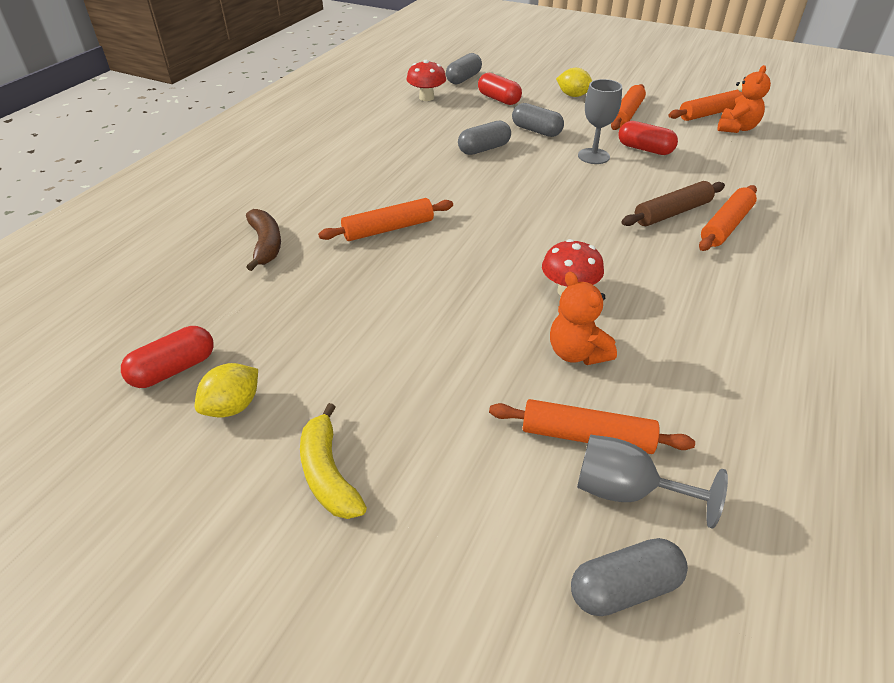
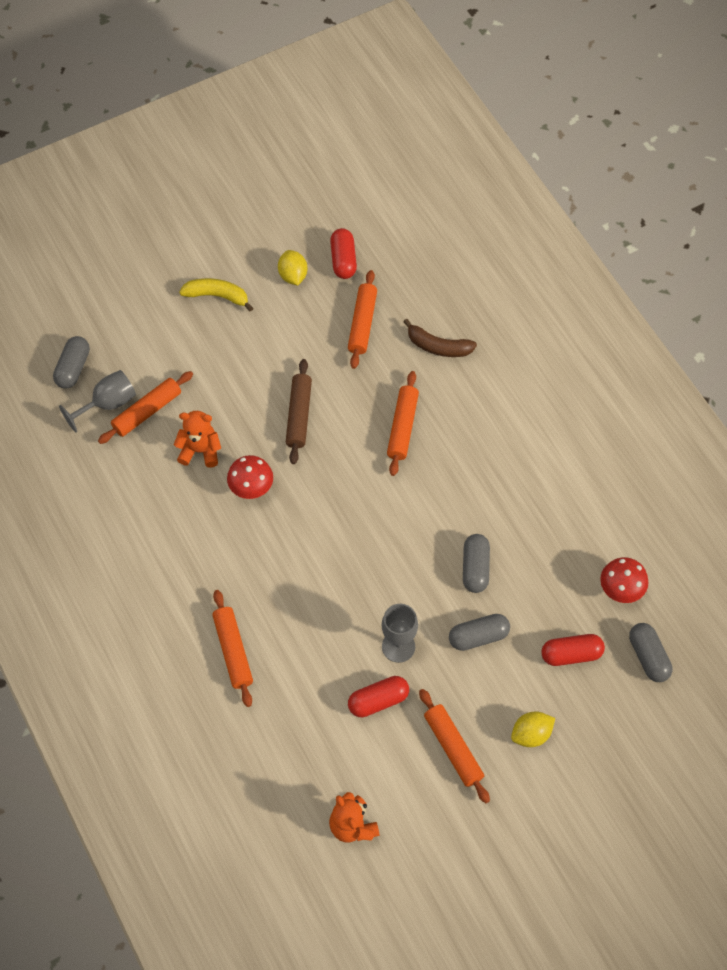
camera: 125 degrees right, 20 degrees up
brown rolling pin [621,181,725,226] -> brown rolling pin moved to [286,359,312,464]
orange rolling pin [669,90,743,121] -> orange rolling pin moved to [348,270,377,369]

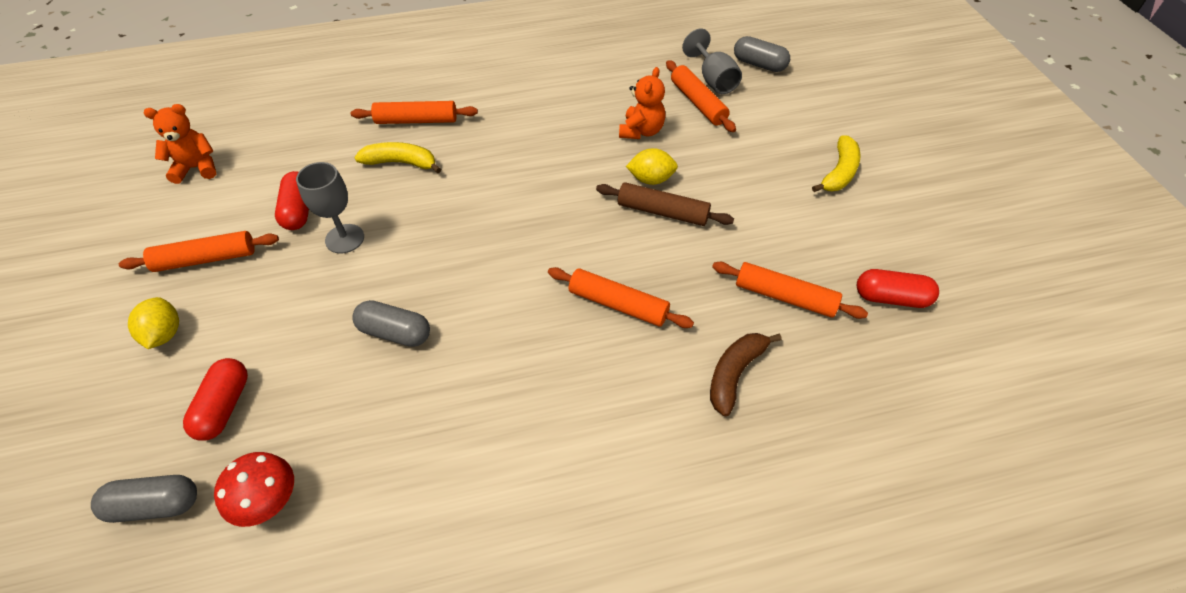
camera: 105 degrees right, 10 degrees down
red mushroom [227,455,273,499] -> none
yellow lemon [278,250,307,285] -> yellow lemon moved to [626,148,678,185]
grey capsule [449,614,510,651] -> none
none -> yellow banana [354,142,441,173]

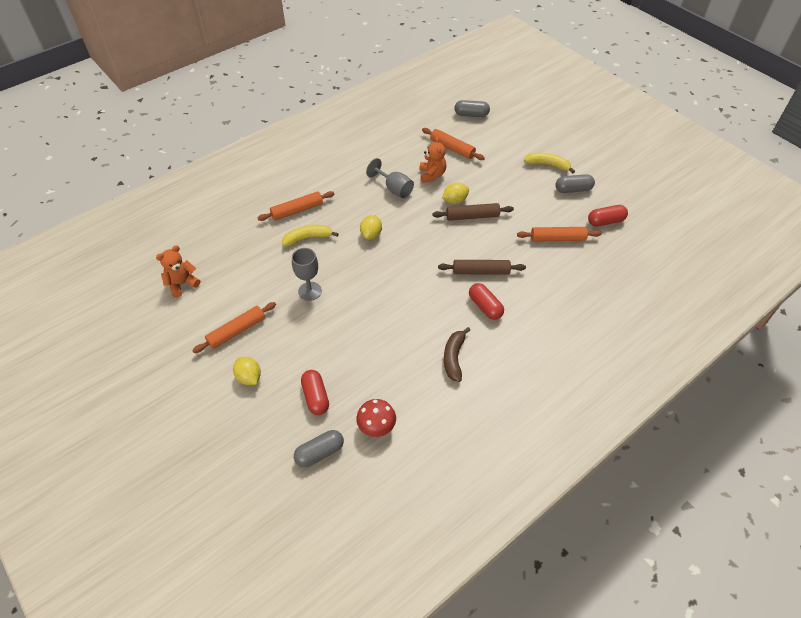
camera: 25 degrees left, 0 degrees up
red capsule [275,171,309,230] -> red capsule moved to [469,283,504,320]
grey capsule [352,300,430,347] -> grey capsule moved to [555,174,595,193]
orange rolling pin [548,267,694,328] -> brown rolling pin [438,260,526,275]
grey goblet [682,29,742,94] -> grey goblet moved to [366,158,414,198]
brown banana [710,333,782,416] -> brown banana moved to [444,327,470,382]
yellow banana [812,135,860,192] -> yellow banana turned 75 degrees counterclockwise [524,153,575,173]
none -> yellow lemon [360,215,382,240]

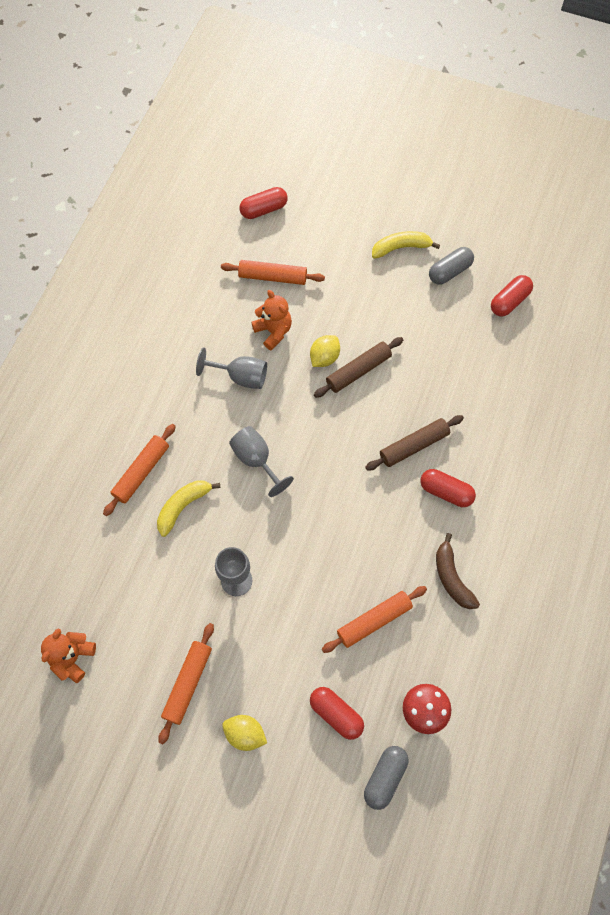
camera: 30 degrees left, 15 degrees up
yellow lemon [360,215,382,240] -> grey goblet [229,426,294,497]
grey capsule [454,100,490,117] -> red capsule [239,187,288,219]
orange rolling pin [517,227,601,242] -> orange rolling pin moved to [322,586,427,653]

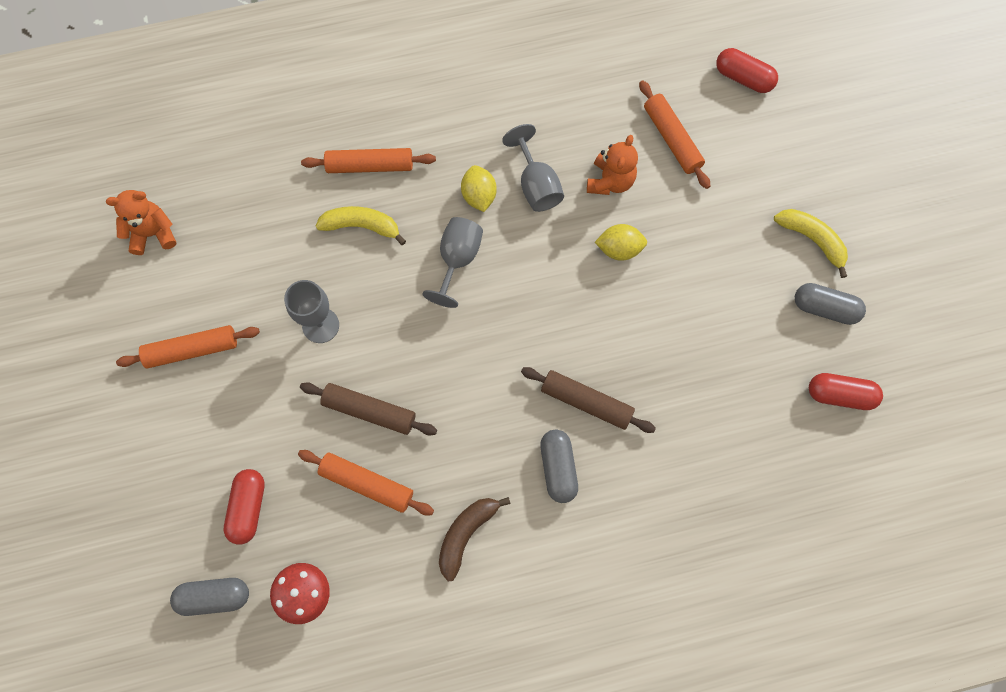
camera: 55 degrees right, 5 degrees up
yellow lemon [222,715,267,751] -> yellow lemon moved to [461,165,497,212]
brown rolling pin [314,337,403,398] -> brown rolling pin moved to [300,382,437,436]
red capsule [420,469,476,507] -> grey capsule [540,430,578,503]

